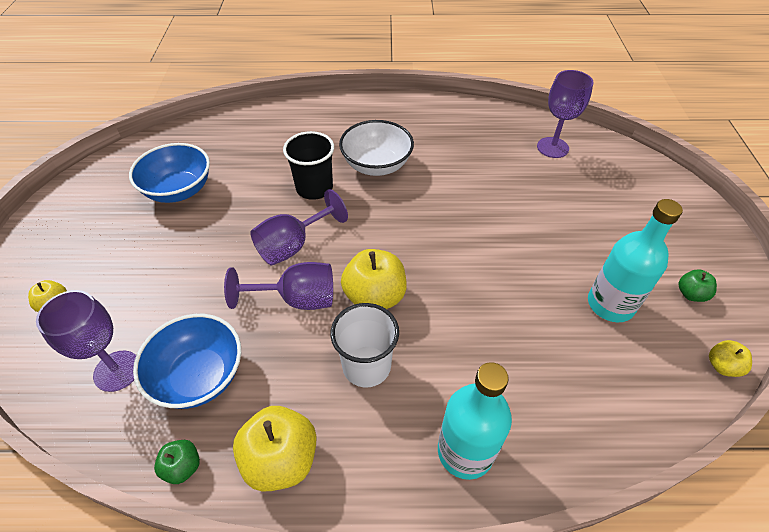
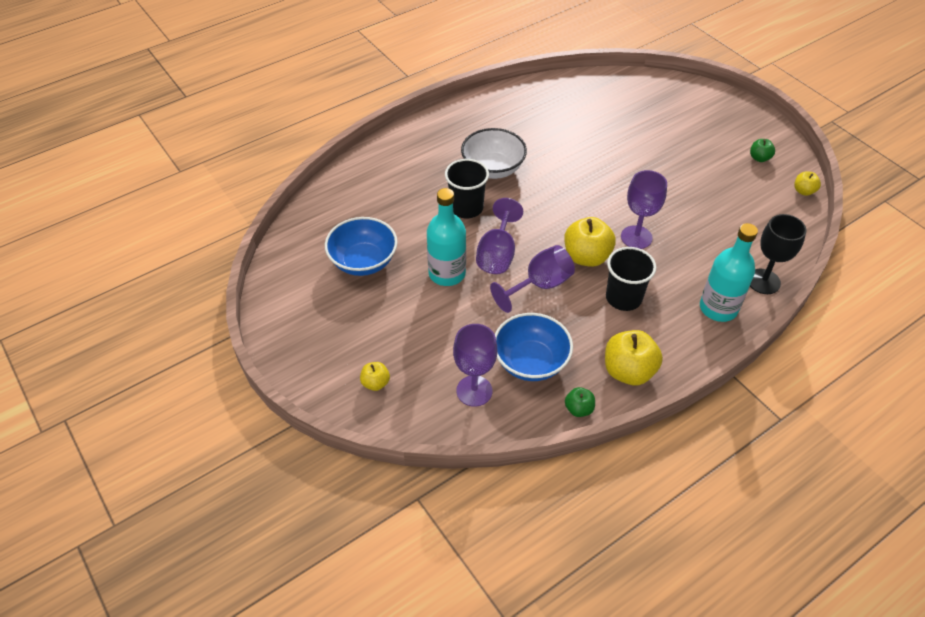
camera: 35 degrees left, 0 degrees up
white cup [330,303,399,387] -> black cup [606,247,656,311]
purple goblet [537,70,593,158] -> purple goblet moved to [621,170,667,249]
turquoise bottle [588,199,683,322] -> turquoise bottle moved to [427,188,466,286]
none -> black goblet [750,214,806,294]

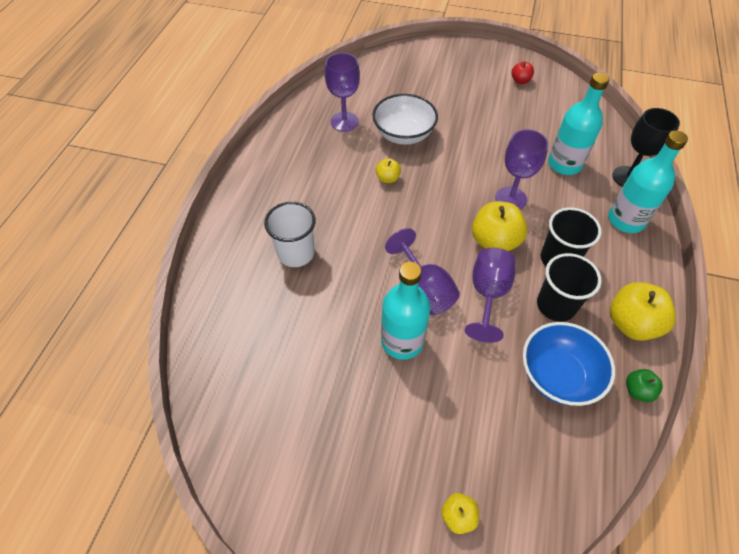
camera: 40 degrees left, 5 degrees up
blue bowl [325,217,398,276] -> none
black cup [445,159,489,218] -> black cup moved to [537,253,602,322]
purple goblet [453,324,497,407] -> purple goblet moved to [325,53,360,132]
white bowl [461,128,527,179] -> white bowl moved to [372,94,438,145]
green apple [750,139,775,162] -> red apple [511,61,534,84]
yellow apple [794,171,821,196] -> yellow apple moved to [376,158,401,183]
none -> white cup [264,202,316,267]
none -> turquoise bottle [548,72,610,175]

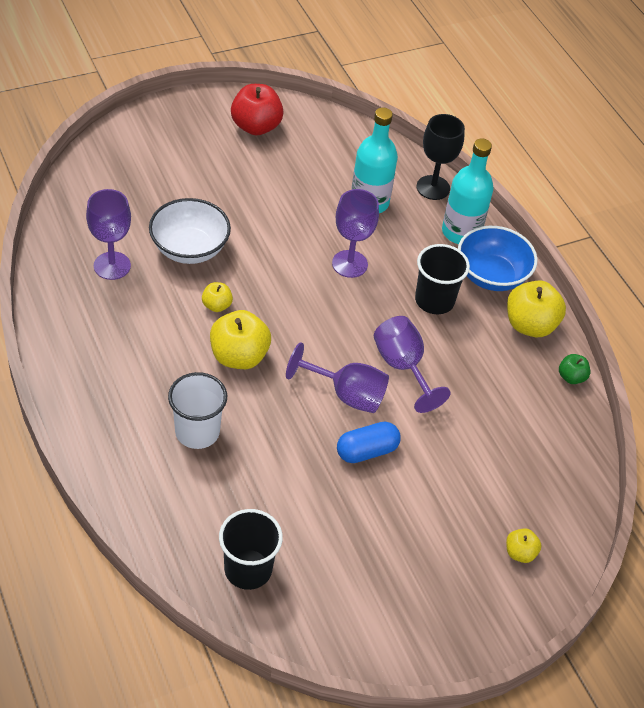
camera: 45 degrees left, 5 degrees down
turquoise bottle [381,262,431,360] -> blue capsule [337,422,401,463]
yellow apple [472,201,528,251] -> yellow apple moved to [210,310,271,369]
red apple [511,61,534,84] -> red apple [231,84,283,135], size x1.91
blue bowl [523,322,615,406] -> blue bowl moved to [458,226,538,291]
black cup [537,253,602,322] -> black cup moved to [219,509,283,590]

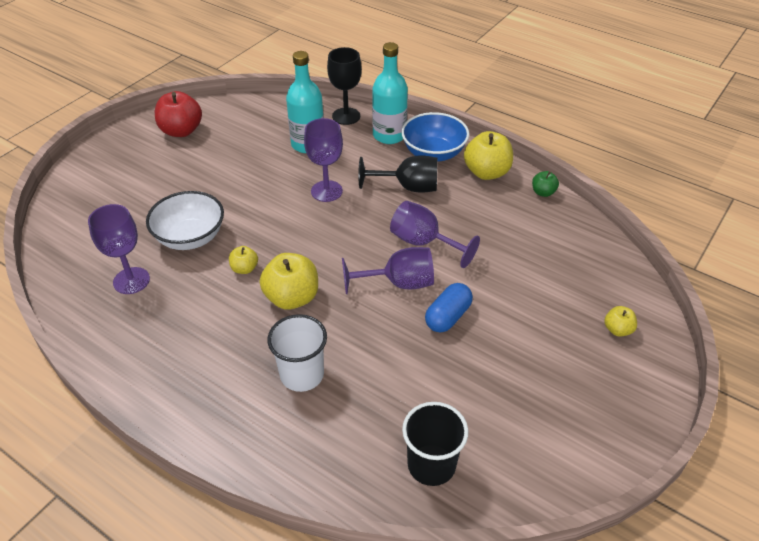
camera: 25 degrees left, 5 degrees down
black cup [415,244,470,314] -> black goblet [358,155,438,193]

